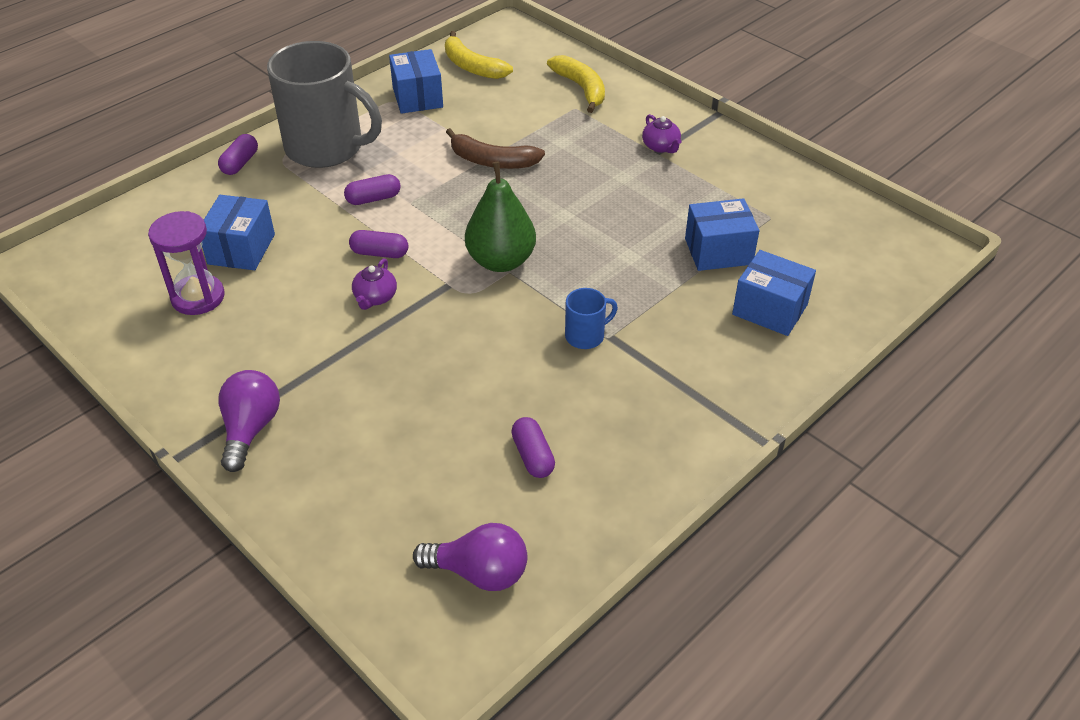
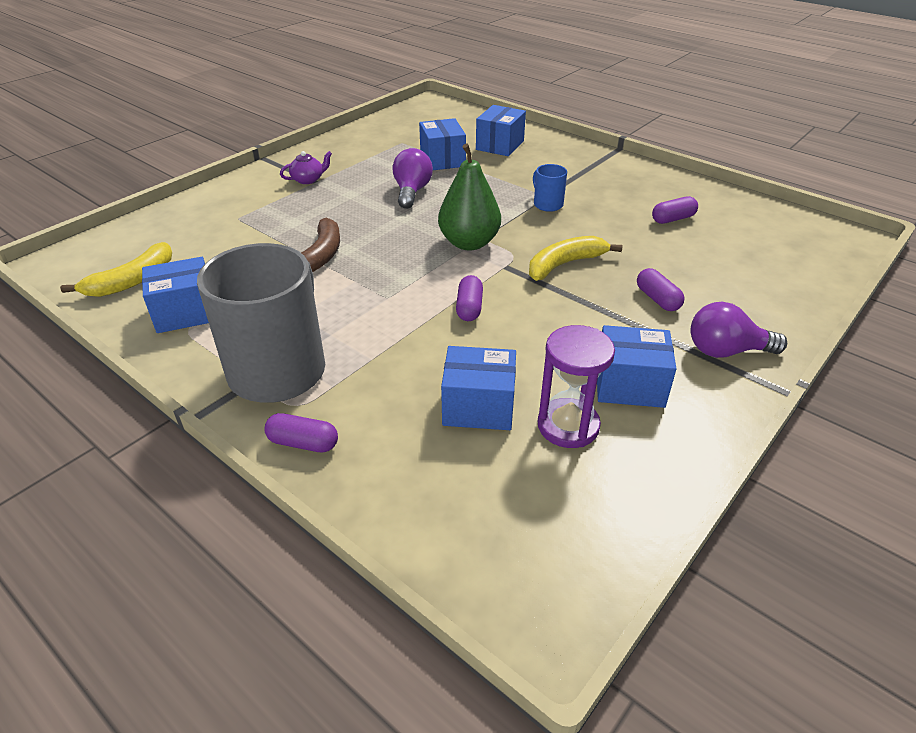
camera: 95 degrees left, 5 degrees down
purple capsule [344,174,401,205] -> purple capsule moved to [637,268,684,311]
purple teapot [352,258,397,310] -> none
purple light bulb [413,523,527,591] -> purple light bulb moved to [393,148,433,209]
yellow banana [547,55,605,113] -> yellow banana moved to [529,236,623,281]
none -> blue box [597,325,677,408]

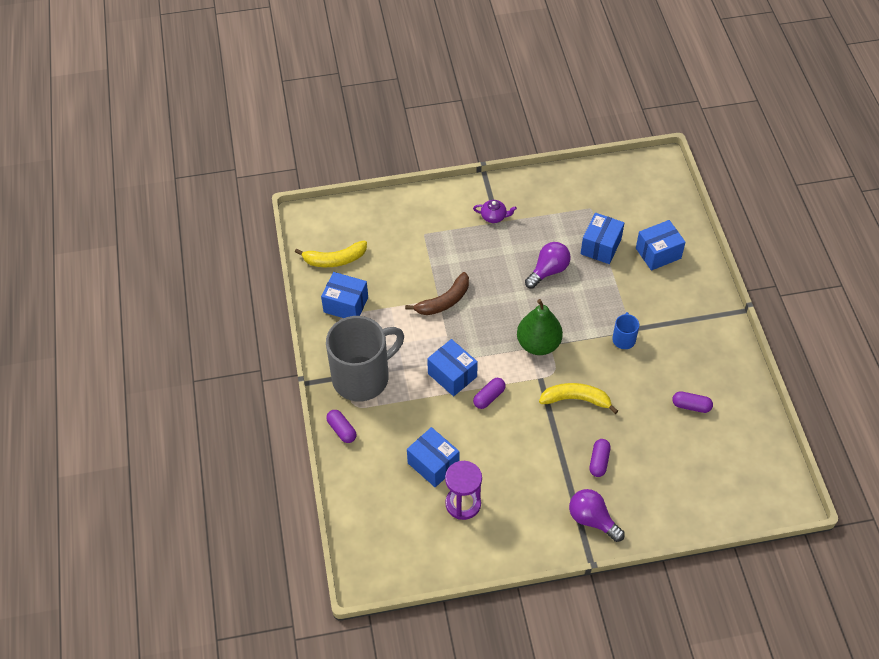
camera: 40 degrees right, 15 degrees up
blue box [597,325,677,408] -> blue box moved to [427,339,478,396]

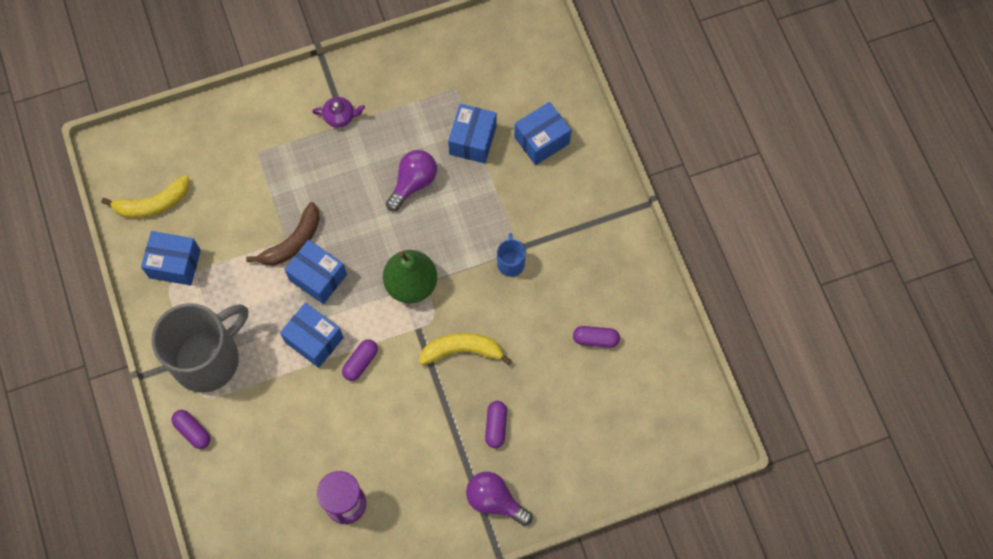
camera: 10 degrees left, 15 degrees up
blue box [407,427,459,487] -> blue box moved to [284,240,347,304]

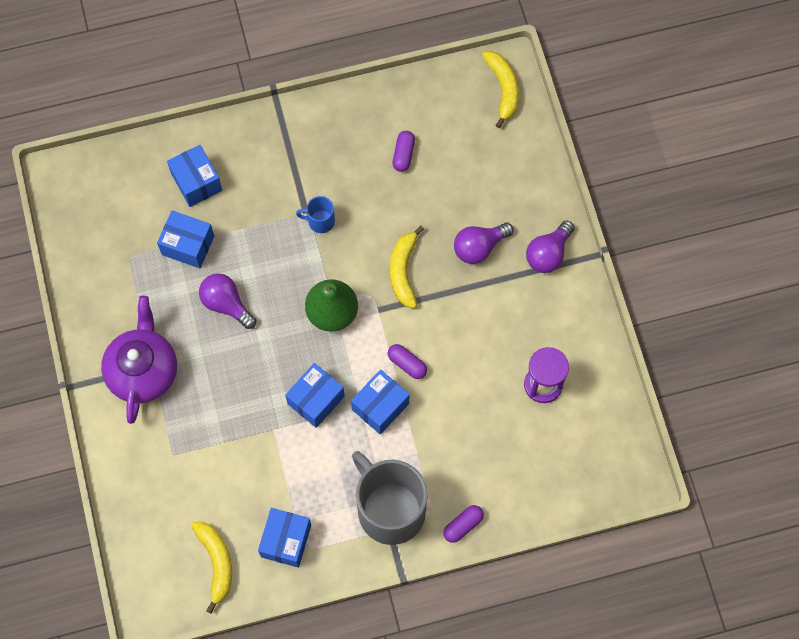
camera: 85 degrees left, 0 degrees up
brown banana [246,202,320,266] -> none
purple teapot [312,97,365,128] -> purple teapot [101,296,177,424], size x2.28
purple capsule [485,401,507,448] -> purple light bulb [454,222,514,264]
none -> yellow banana [482,51,519,128]

